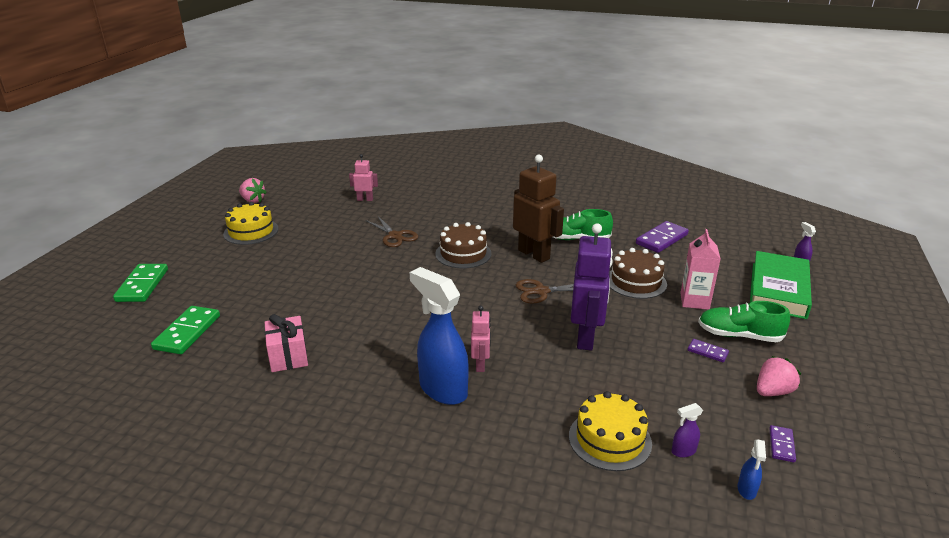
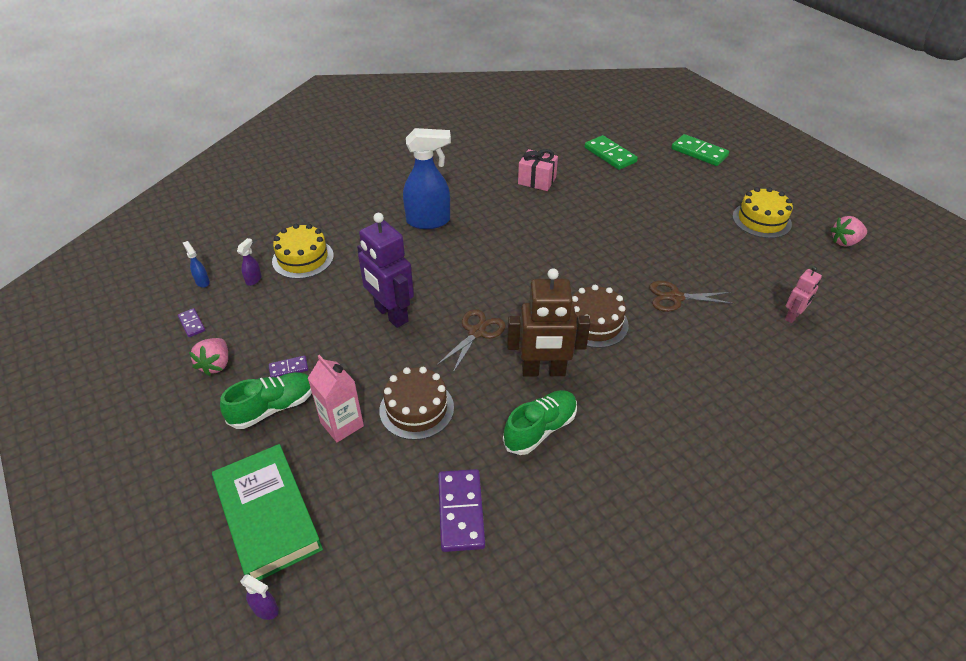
camera: 130 degrees right, 15 degrees up
pink robot [471,305,491,372] -> none

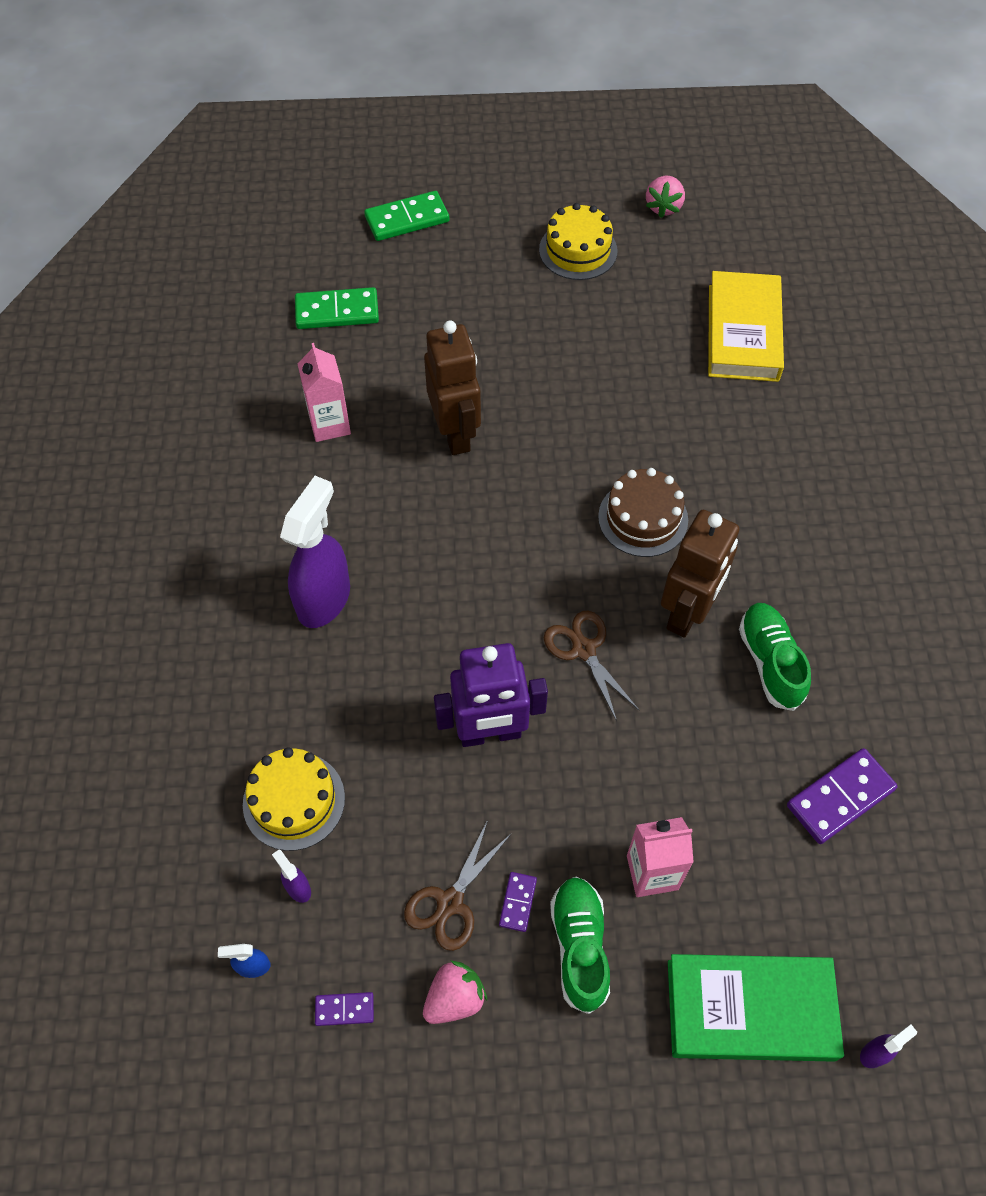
camera: 60 degrees left, 15 degrees up
pink strawberry [189,338,228,376] -> pink strawberry turned 75 degrees counterclockwise [423,960,487,1024]
brown cake [379,367,454,440] -> none
blue spray bottle [403,128,451,229] -> purple spray bottle [280,476,350,628]
purple domino [438,469,485,552] -> purple domino turned 60 degrees counterclockwise [787,748,898,844]
pink gift [518,149,558,191] -> pink carton [297,343,351,442]
brown scissors [649,281,735,312] -> brown scissors moved to [404,820,512,951]
pink robot [785,266,822,324] -> yellow book [708,271,784,382]
none -> brown robot [424,320,481,455]

